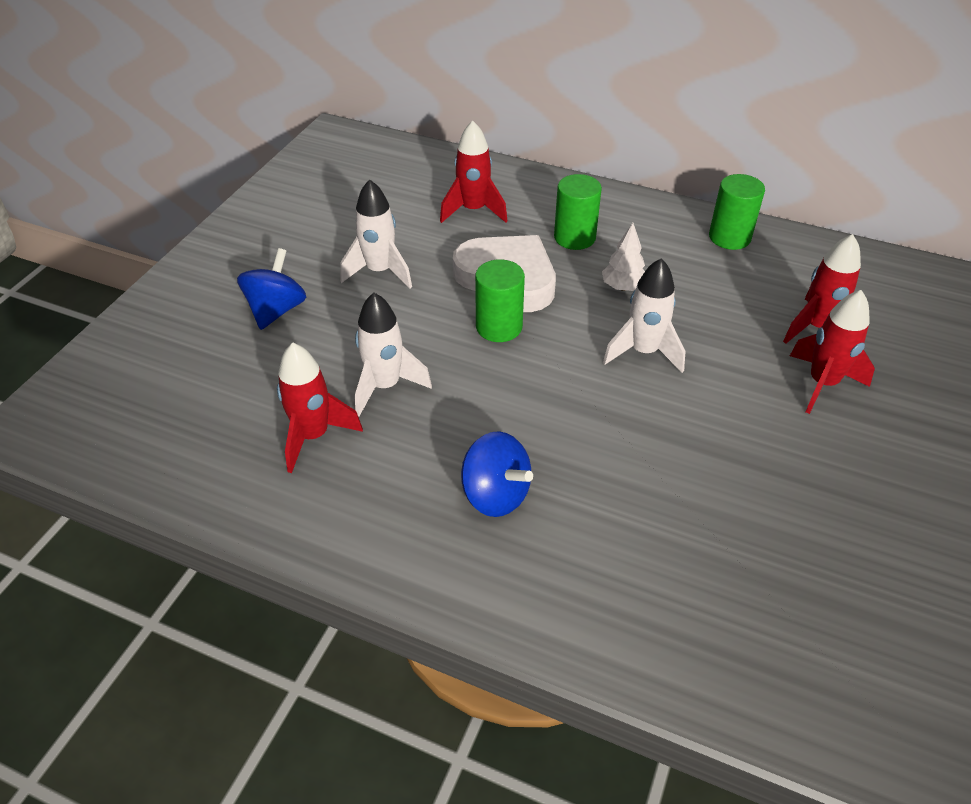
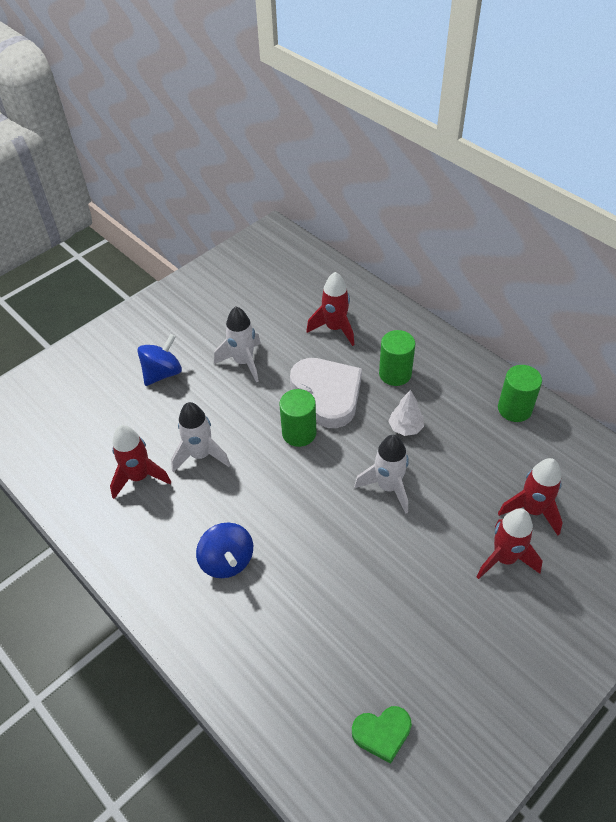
camera: 25 degrees right, 5 degrees up
none -> green heart [352,706,412,764]

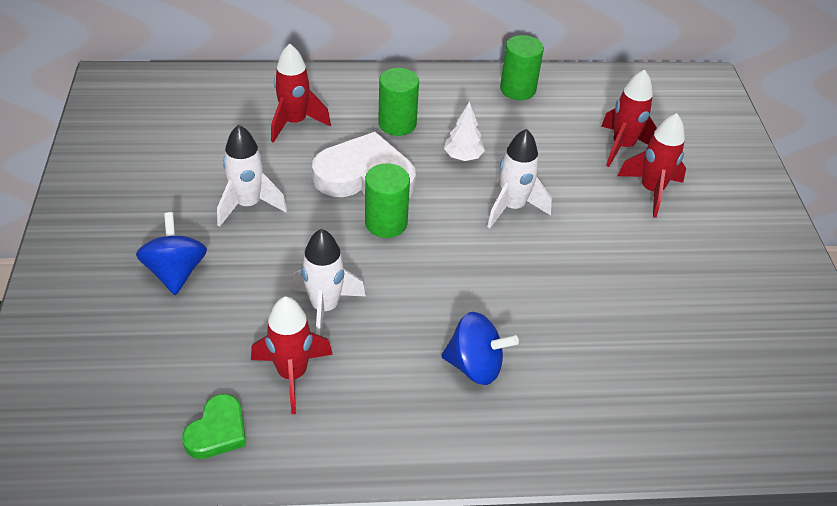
camera: 55 degrees left, 5 degrees down
green heart [352,706,412,764] -> green heart moved to [182,394,246,459]

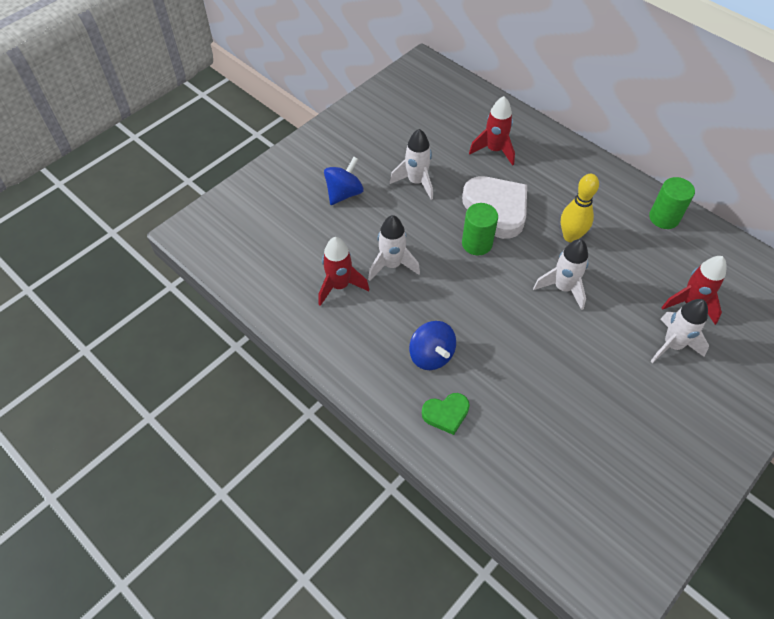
camera: 50 degrees right, 10 degrees up
green heart [182,394,246,459] -> green heart moved to [422,393,470,435]
green cylinder [378,68,419,136] -> none
white tree [444,101,485,161] -> yellow bowling pin [561,174,599,242]
red rocket [617,113,686,218] -> white rocket [650,299,709,364]

